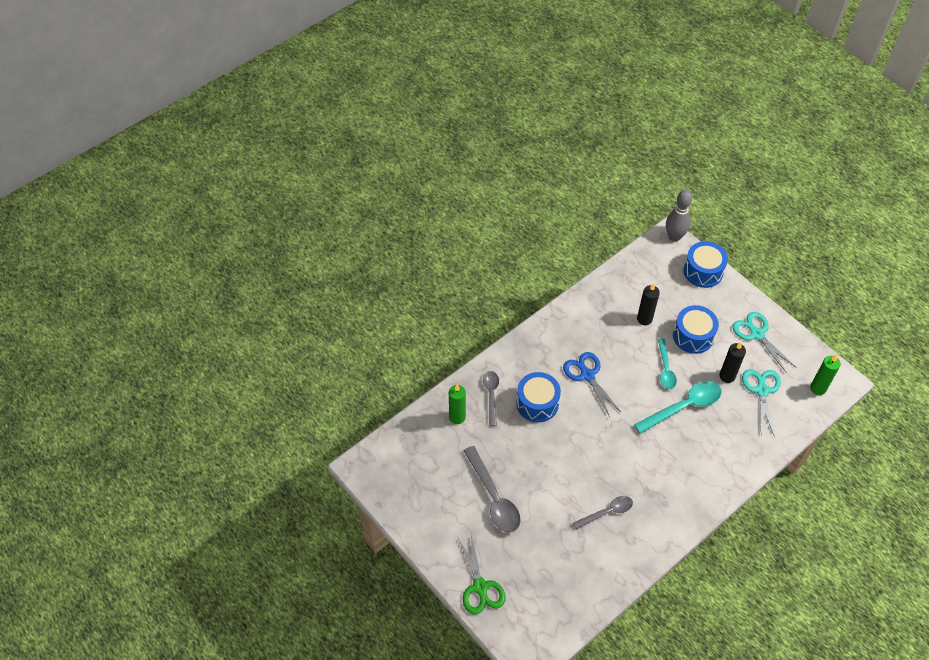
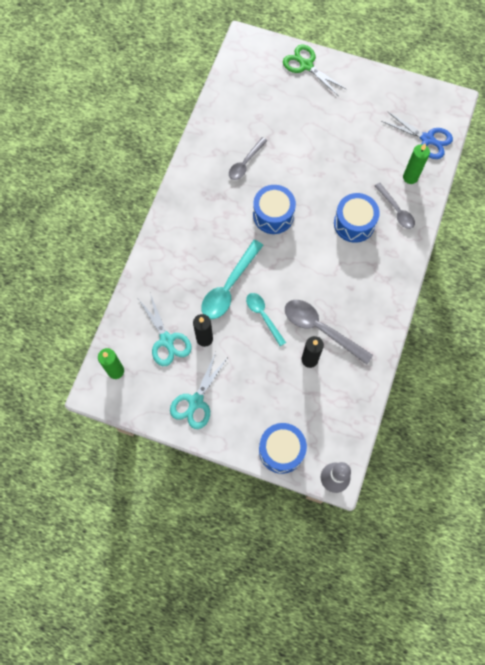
camera: 150 degrees right, 15 degrees up
grey spoon [463,446,521,533] -> grey spoon moved to [285,300,373,365]
blue scissors [563,352,621,417] -> blue scissors moved to [381,111,453,159]
blue drum [673,305,719,354] -> blue drum moved to [253,185,296,234]
turquoise scissors [732,312,797,373] -> turquoise scissors turned 90 degrees clockwise [170,352,228,429]

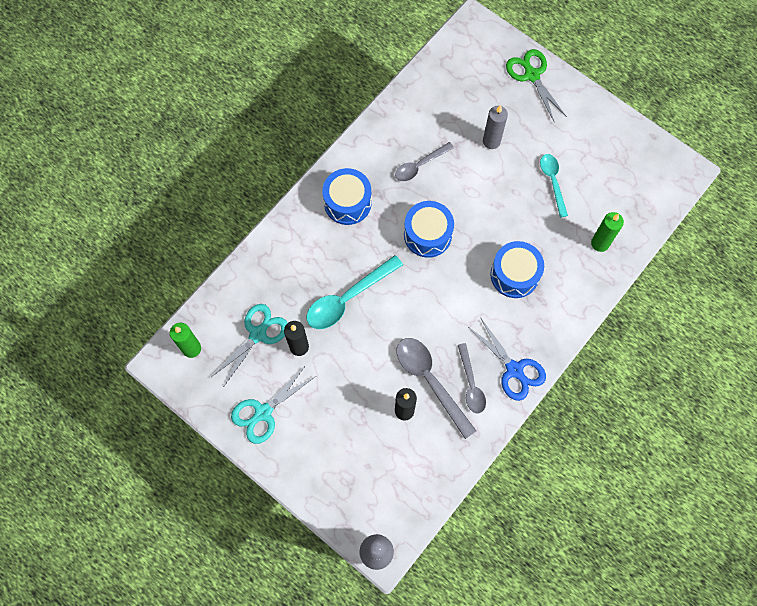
camera: 20 degrees right, 0 degrees up
turquoise scissors [139,294,192,366] -> turquoise scissors turned 135 degrees counterclockwise [213,304,287,386]
turquoise spoon [246,293,286,346] -> turquoise spoon moved to [540,154,568,218]
blue drum [259,423,307,474] -> blue drum moved to [322,168,372,225]
grey spoon [375,183,415,229] -> grey spoon moved to [458,343,486,413]
blue scissors [381,111,453,159] -> blue scissors moved to [470,317,546,401]
none -> grey candle [483,105,508,149]

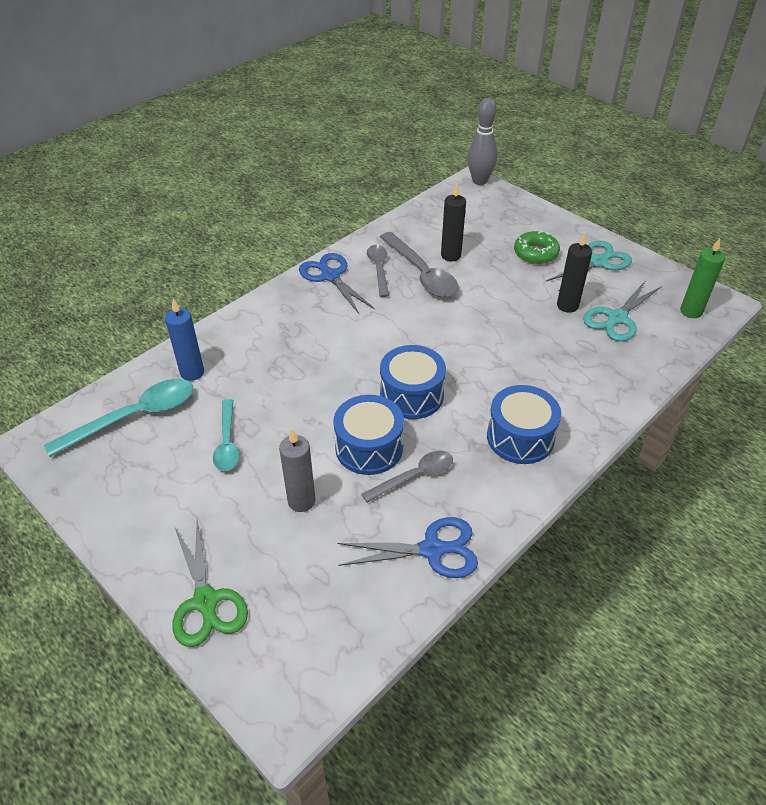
camera: 175 degrees left, 25 degrees down
turquoise spoon [307,255,403,329] -> turquoise spoon moved to [44,379,193,457]
blue drum [490,241,544,298] -> blue drum moved to [333,395,404,475]
green candle [591,212,624,252] -> blue candle [165,299,204,381]
none -> blue scissors [337,517,478,578]
none -> green donut [514,231,560,264]

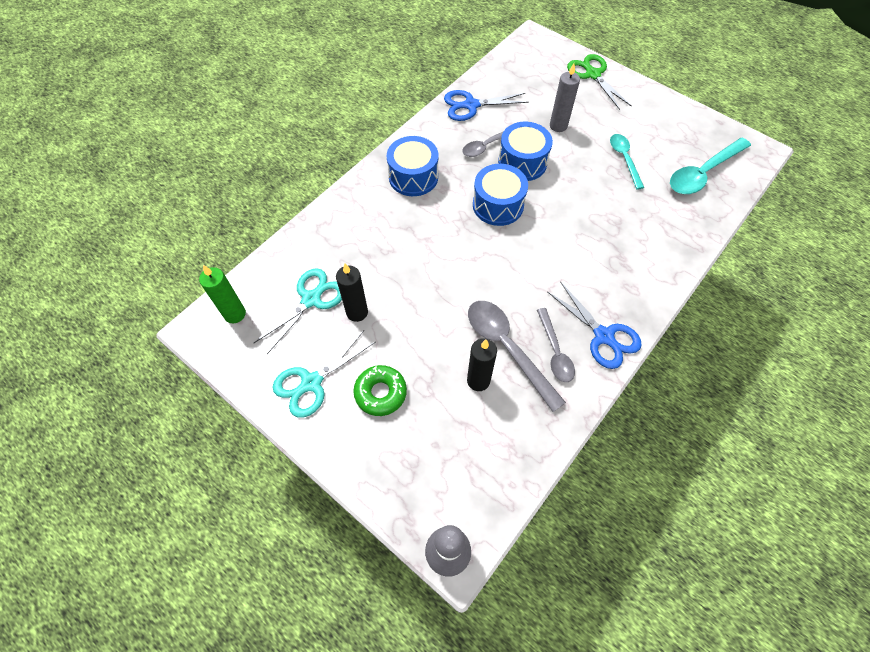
camera: 175 degrees right, 15 degrees up
blue candle [165,299,204,381] -> none

